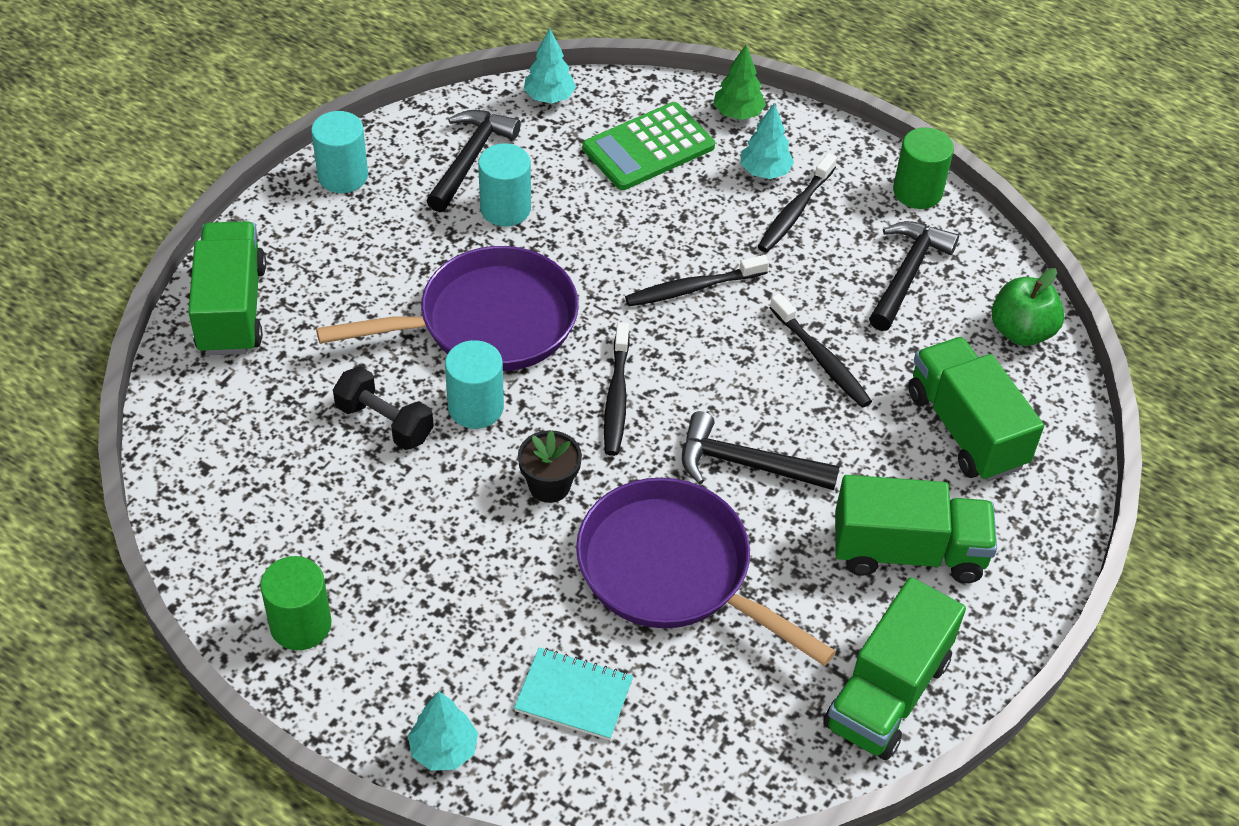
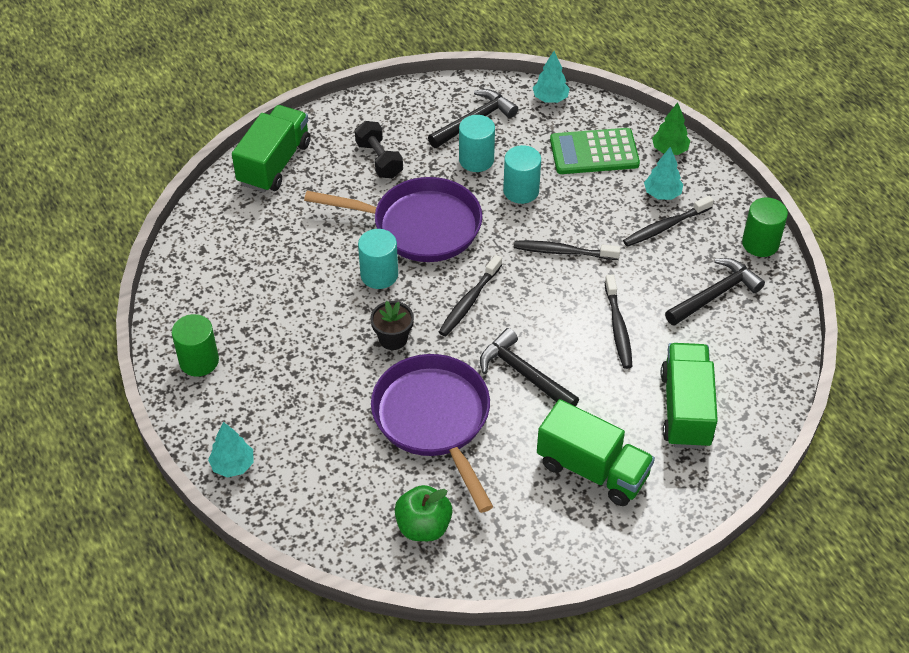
camera: 30 degrees right, 0 degrees up
turquoise cylinder [311,111,368,193] -> turquoise cylinder moved to [503,145,541,204]
black dumbbell [333,367,434,450] -> black dumbbell moved to [355,121,403,178]
turquoise notebook [514,648,633,740] -> none
green truck [823,577,966,760] -> none
green apple [992,268,1065,346] -> green apple moved to [395,485,452,541]

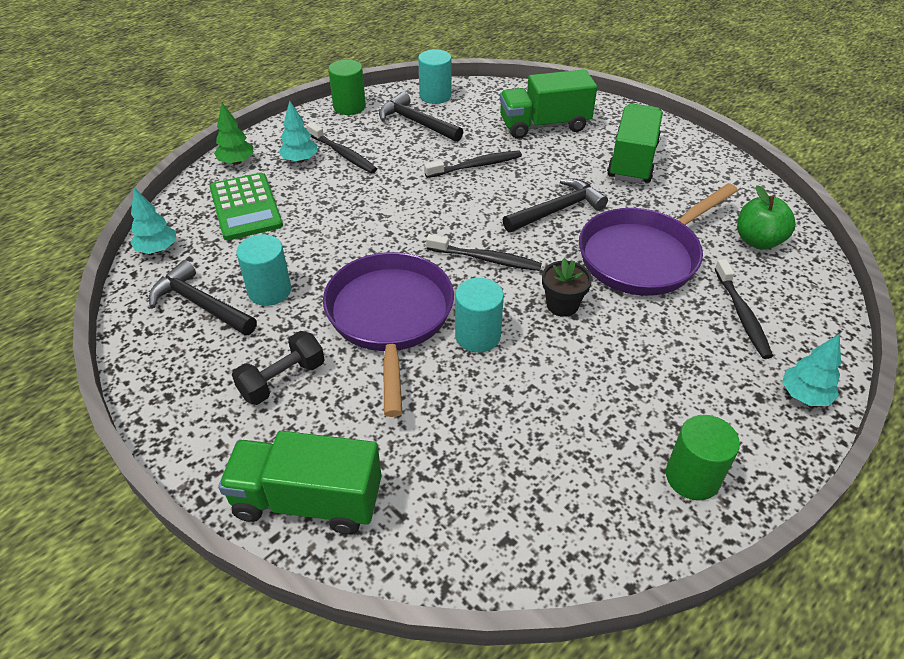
camera: 105 degrees left, 5 degrees down
black hammer [480,328,579,406] -> black hammer turned 150 degrees counterclockwise [503,178,608,232]
turquoise cylinder [503,145,541,204] -> turquoise cylinder moved to [418,49,451,104]
black toothbrush [514,240,621,260] -> black toothbrush moved to [715,259,773,359]

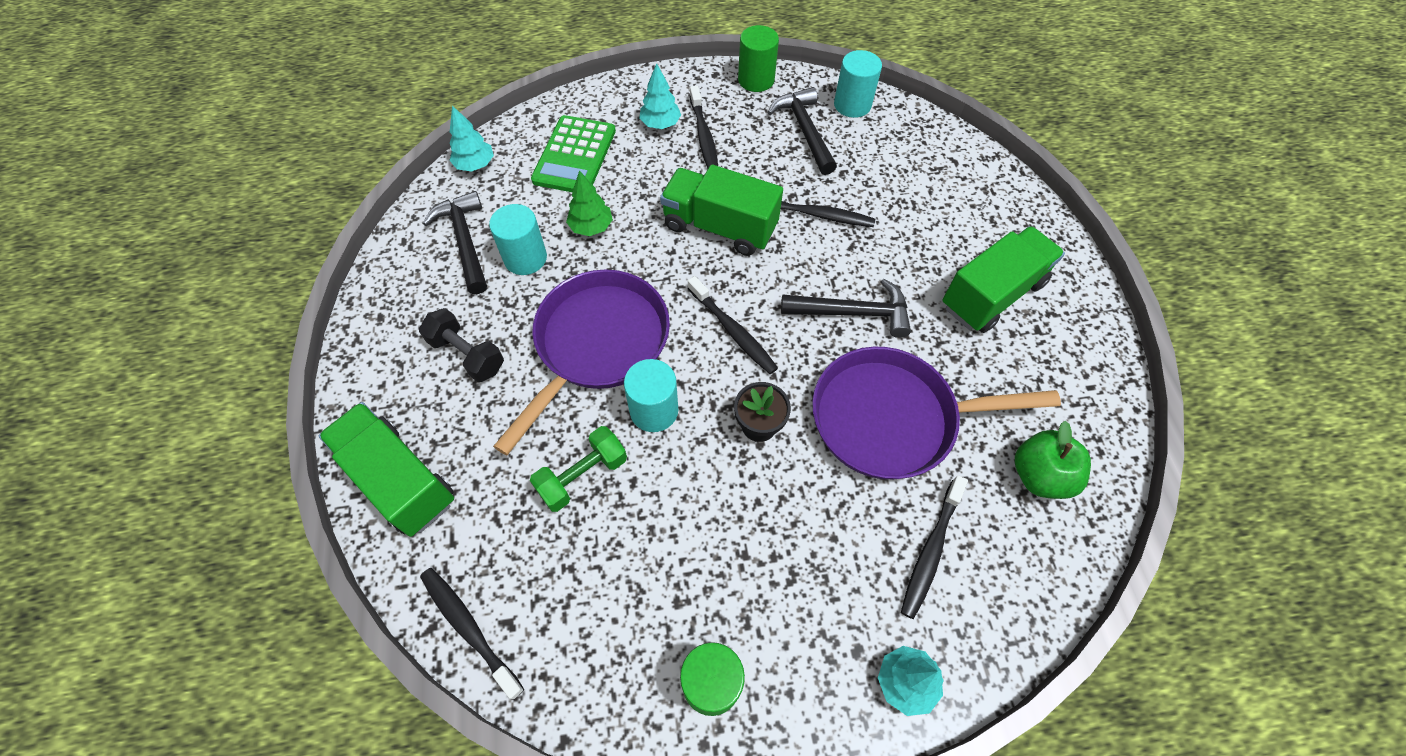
camera: 35 degrees right, 15 degrees up
green tree [214,103,254,165] -> green tree moved to [566,170,613,236]
black dumbbell [232,331,325,405] -> black dumbbell turned 45 degrees clockwise [419,308,504,382]
green truck [500,69,597,139] -> green truck moved to [660,165,783,256]
none -> black toothbrush [420,568,524,700]
none -> green dumbbell [530,426,627,512]

